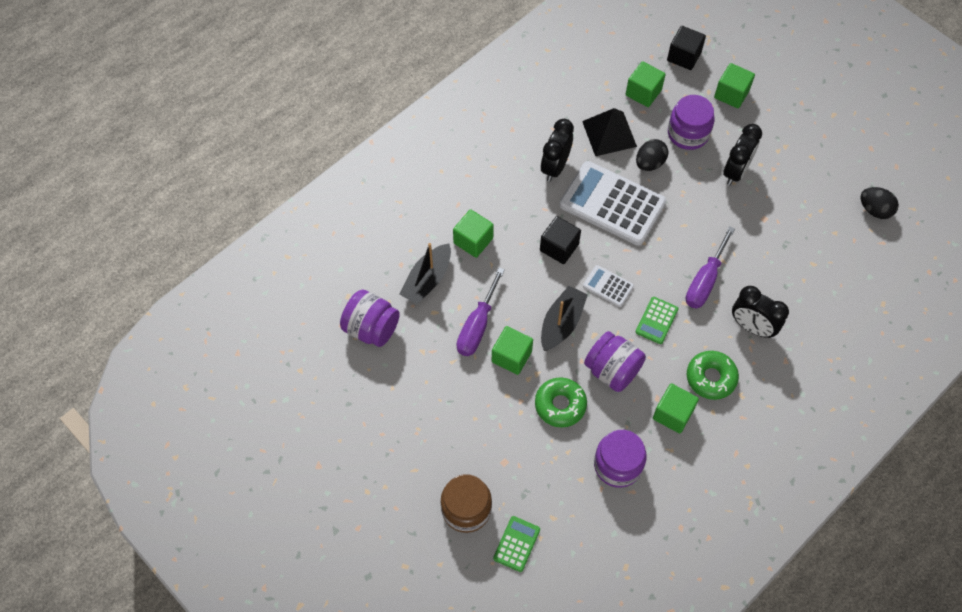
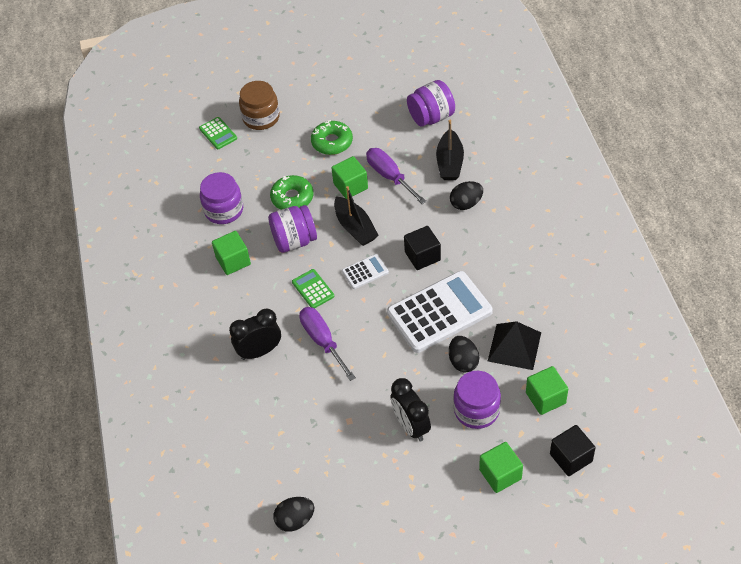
camera: 125 degrees right, 10 degrees down
black boat [399,243,451,304] -> black boat turned 150 degrees counterclockwise [436,120,464,180]
green cube [453,209,494,258] -> black egg [450,181,483,210]
black clock [541,119,574,182] -> none
green donut [687,351,739,400] -> green donut moved to [311,120,353,155]

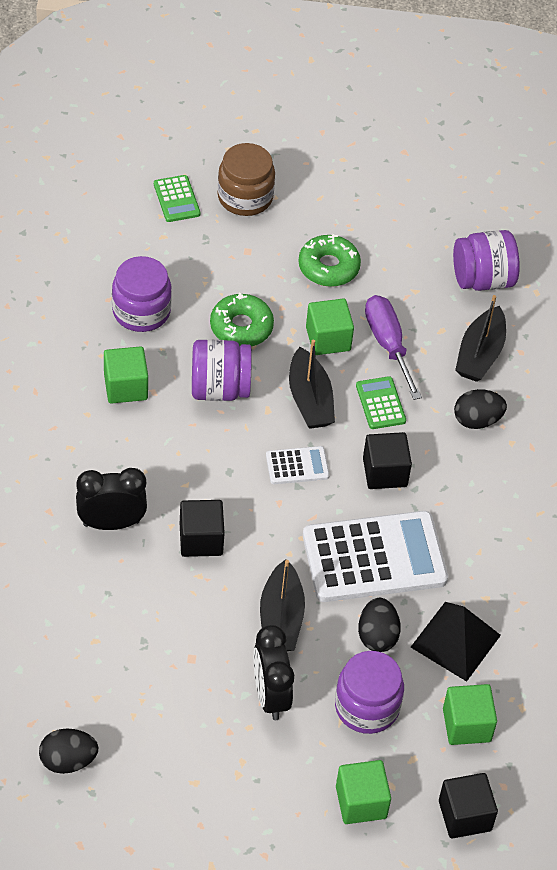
camera: 10 degrees right, 0 degrees up
green calculator [292,269,334,308] -> green calculator moved to [356,376,406,429]
purple screwdriver [299,307,356,381] -> black cube [180,500,225,557]
none -> black boat [260,559,305,651]

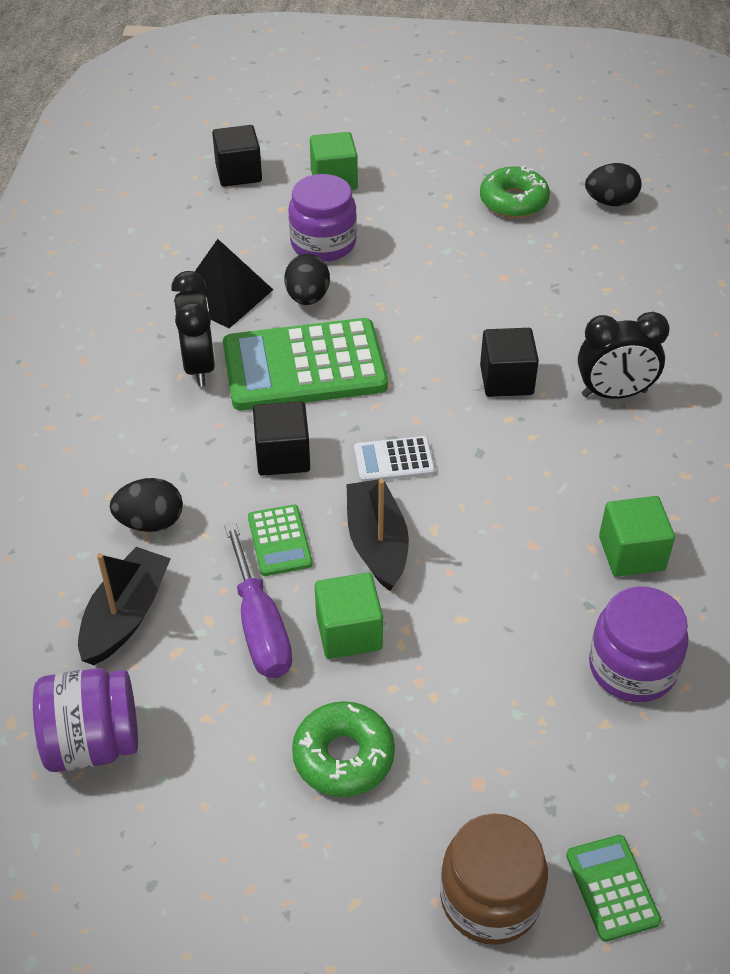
camera: 175 degrees left, 5 degrees down
purple jar [192,339,252,401] -> none
green donut [210,293,274,346] -> green donut moved to [480,165,550,218]
black clock [253,625,294,720] -> black clock moved to [171,271,216,387]
black boat [260,559,305,651] -> none
white calculator [303,511,448,602] -> green calculator [223,318,388,410]
green cube [443,684,497,745] -> none

